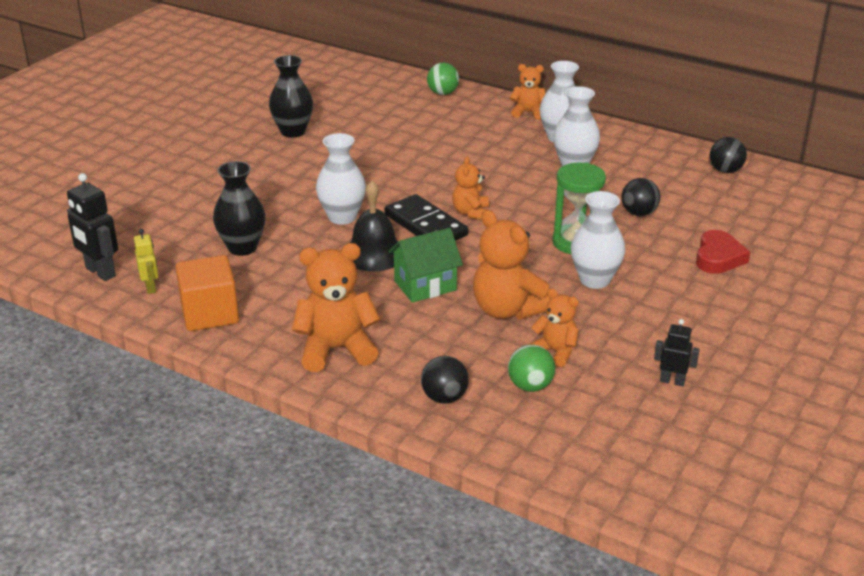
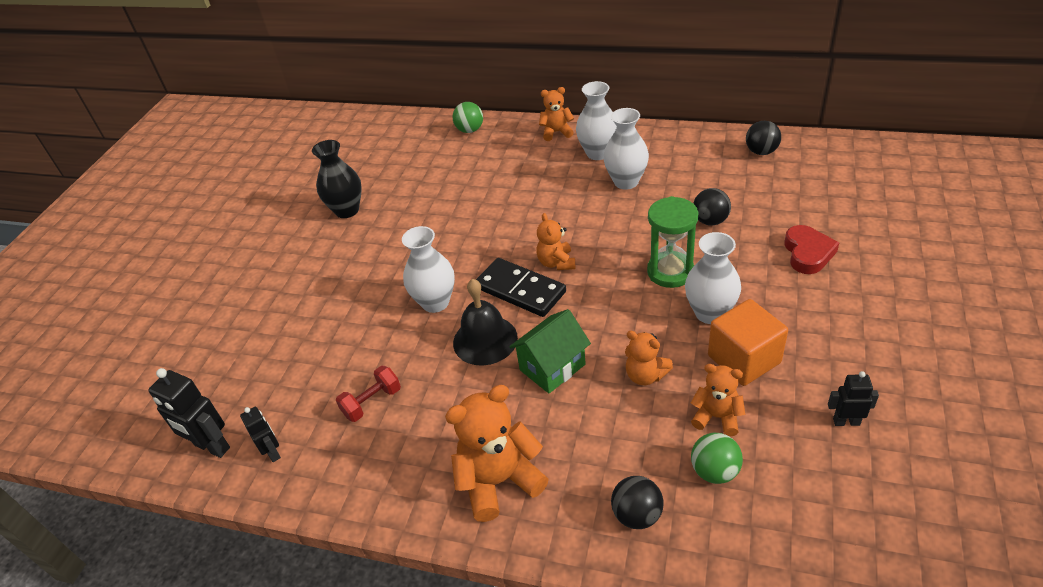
camera: 10 degrees left, 10 degrees up
yellow robot [134,229,158,294] -> black robot [240,407,281,462]
orange cube [176,255,239,331] -> orange cube moved to [708,299,788,386]
black vase [213,161,266,256] -> none
orange teddy bear [473,210,551,320] -> orange teddy bear [625,331,673,385], size x0.59
none -> red dumbbell [336,366,401,422]

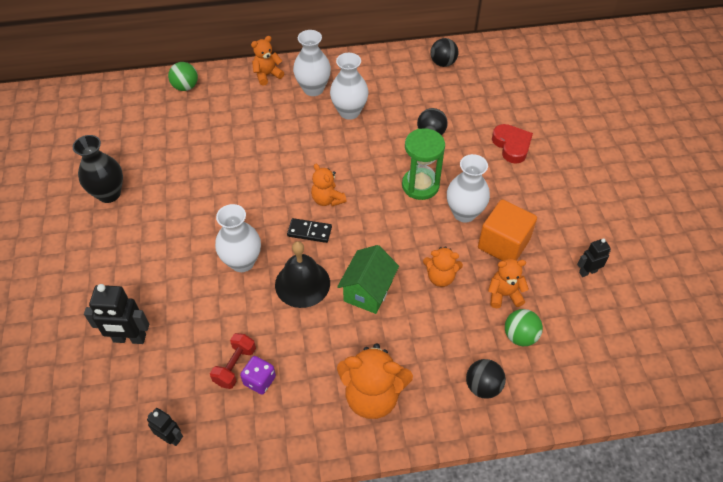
camera: 30 degrees left, 10 degrees up
black robot [148,368,230,458] -> black robot moved to [84,284,149,344]
orange teddy bear [445,385,549,522] -> orange teddy bear turned 120 degrees counterclockwise [337,343,413,419]
black domino [476,258,566,317] -> black domino [287,218,332,243], size x0.57
none -> purple dice [240,356,276,395]

